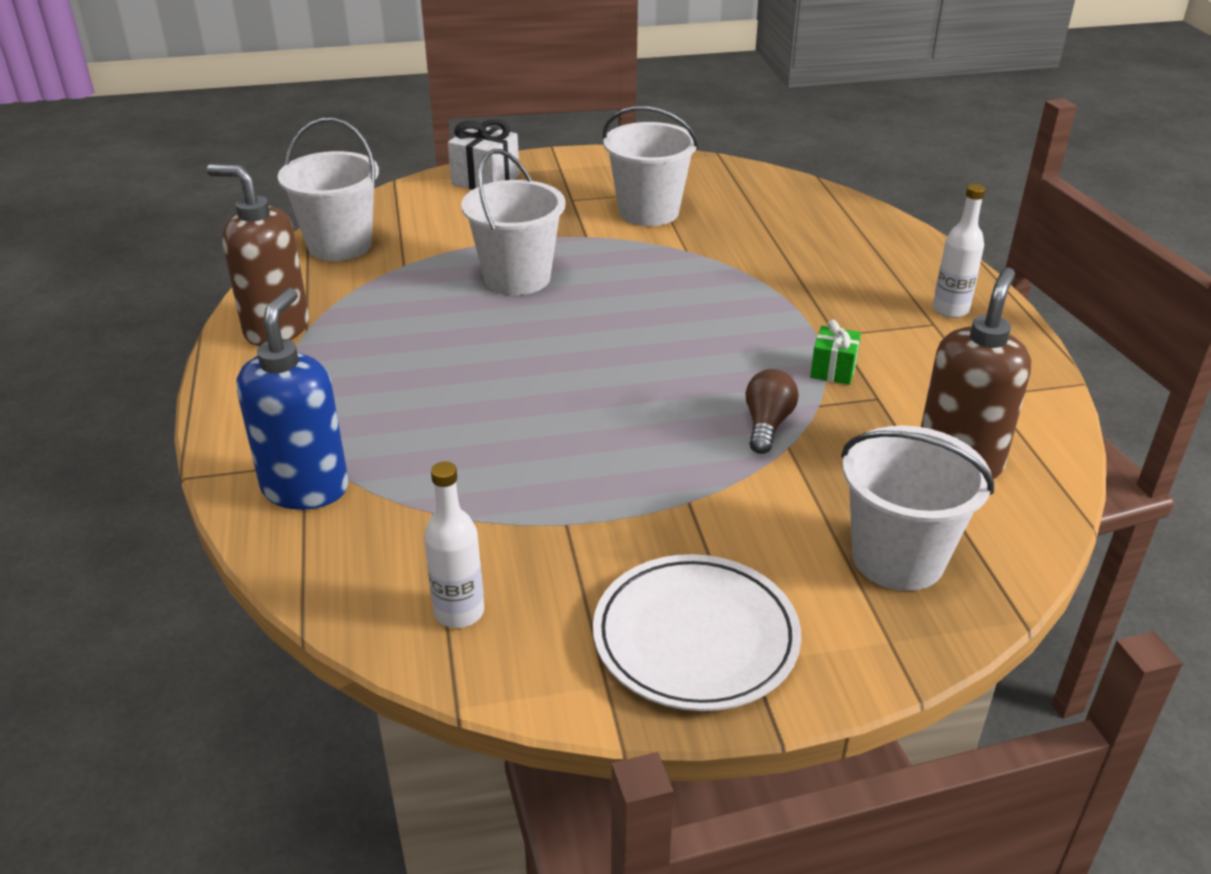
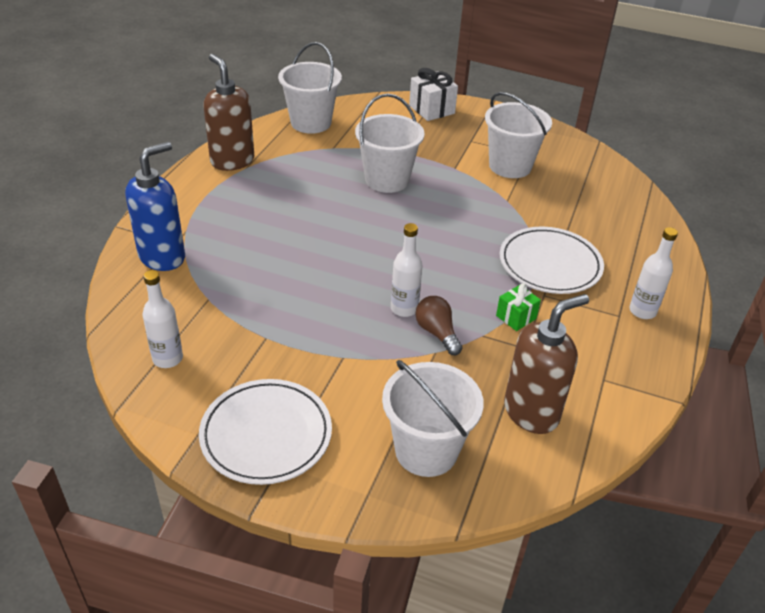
camera: 30 degrees right, 5 degrees up
brown light bulb [745,369,799,454] -> brown light bulb turned 75 degrees counterclockwise [415,296,463,355]
none -> white bottle [391,223,423,317]
none -> white plate [500,227,604,294]

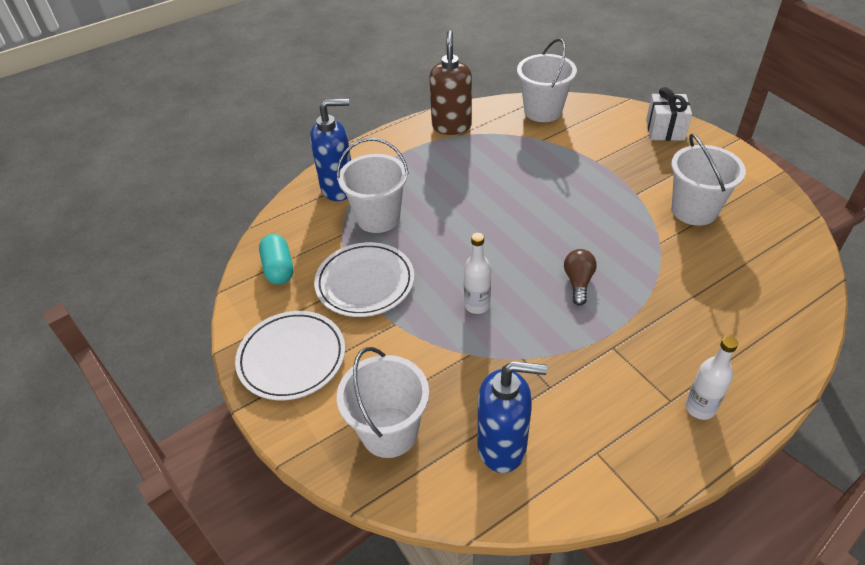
camera: 40 degrees right, 5 degrees up
white bottle [142,270,183,368] -> turquoise capsule [259,234,294,285]
white bucket [355,94,425,193] -> white bucket moved to [337,138,409,233]
brown light bulb [415,296,463,355] -> brown light bulb moved to [564,249,597,306]
green gift [496,283,541,331] -> none
white plate [500,227,604,294] -> white plate moved to [314,242,414,317]
brown soap dispenser [504,294,589,434] -> blue soap dispenser [477,361,547,473]

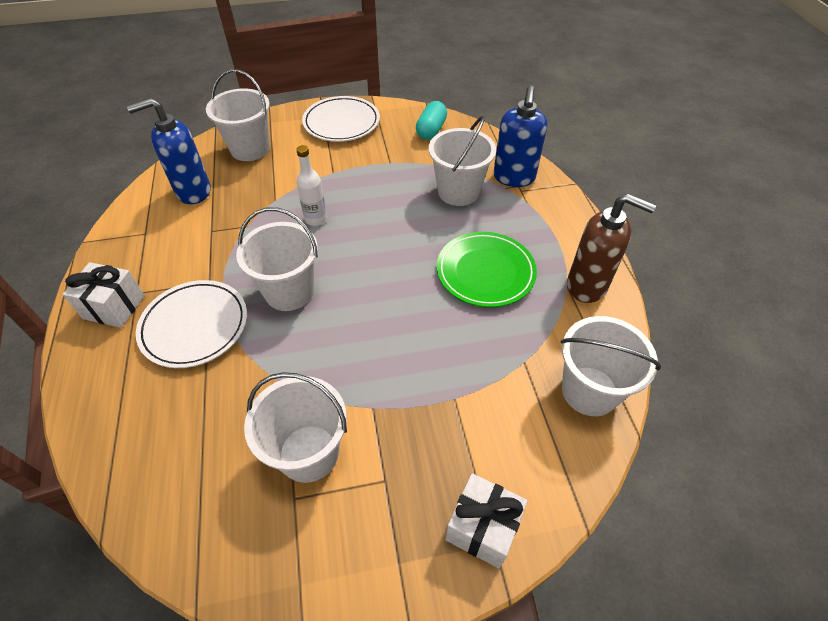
camera: 110 degrees right, 5 degrees up
turquoise capsule [259,234,294,285] -> turquoise capsule turned 75 degrees counterclockwise [416,101,447,140]
white plate [314,242,414,317] -> white plate moved to [136,280,247,368]
blue soap dispenser [477,361,547,473] -> blue soap dispenser turned 45 degrees clockwise [127,98,211,204]
brown light bulb [564,249,597,306] -> white bucket [236,207,318,311]
white bottle [685,336,738,420] -> white gift [63,262,145,328]
none -> green plate [437,232,537,307]

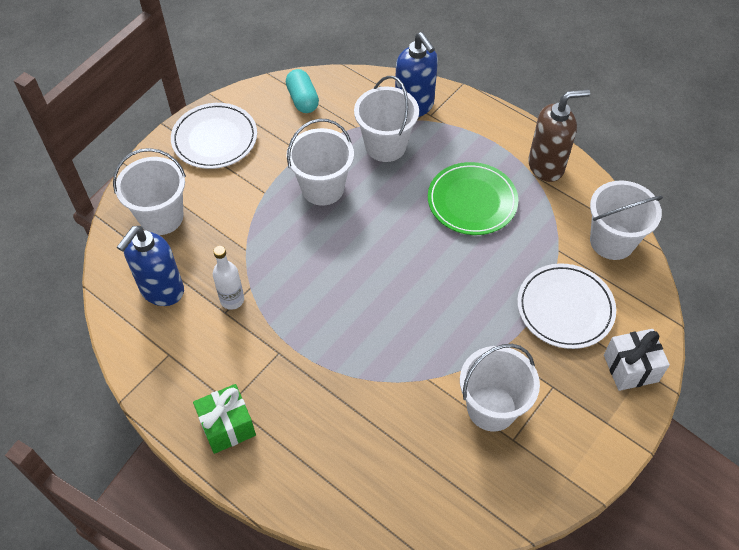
camera: 40 degrees left, 5 degrees up
white gift [63,262,145,328] -> green gift [193,384,256,454]
white plate [136,280,247,368] -> white plate moved to [517,263,616,349]
white bucket [236,207,318,311] -> white bucket moved to [287,119,354,206]
white bottle [296,145,327,226] -> white bottle moved to [213,246,244,310]

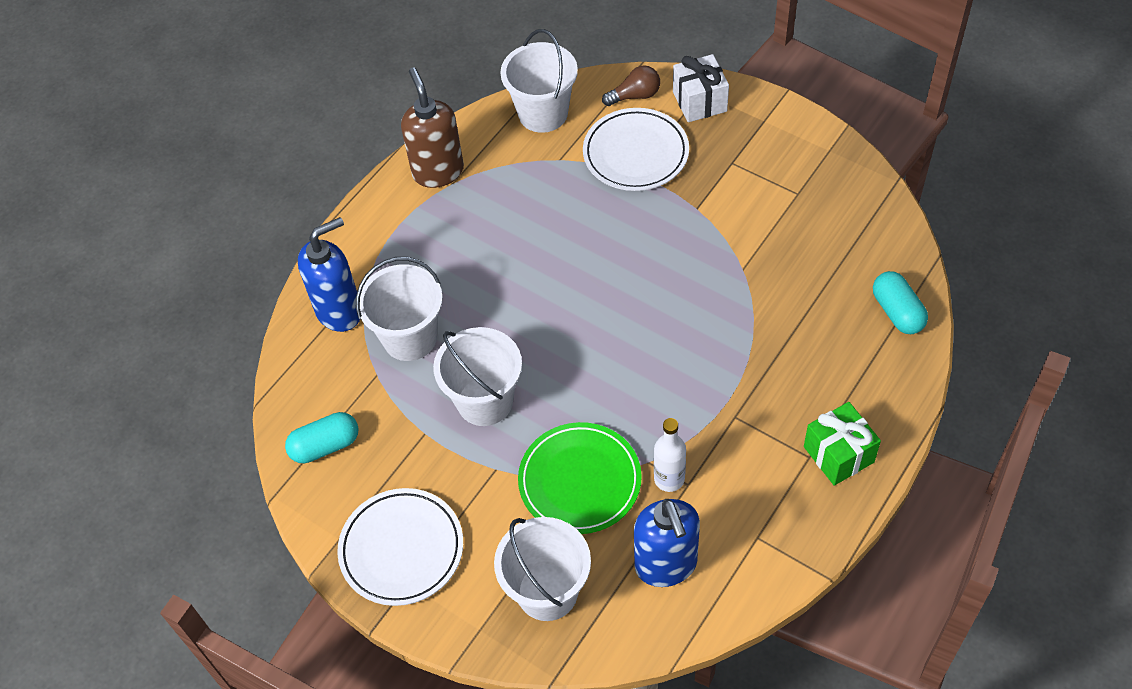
camera: 90 degrees left, 0 degrees up
blue soap dispenser [117,226,184,306] -> blue soap dispenser turned 45 degrees clockwise [634,499,700,587]
green plate [428,162,518,235] -> green plate moved to [518,422,642,534]
white bucket [460,344,540,431] -> none
none -> brown light bulb [602,65,660,106]
none -> turquoise capsule [873,271,928,334]

